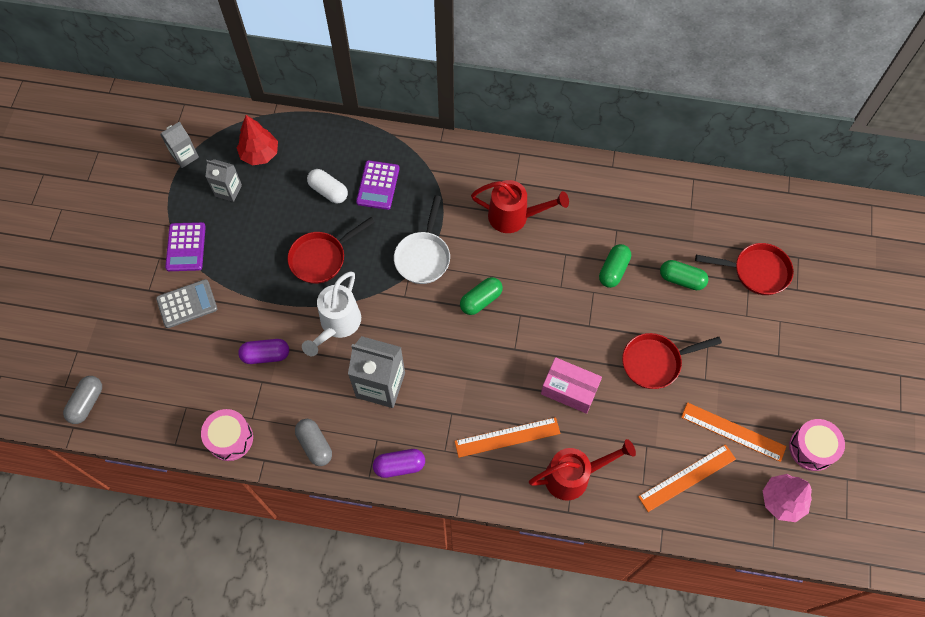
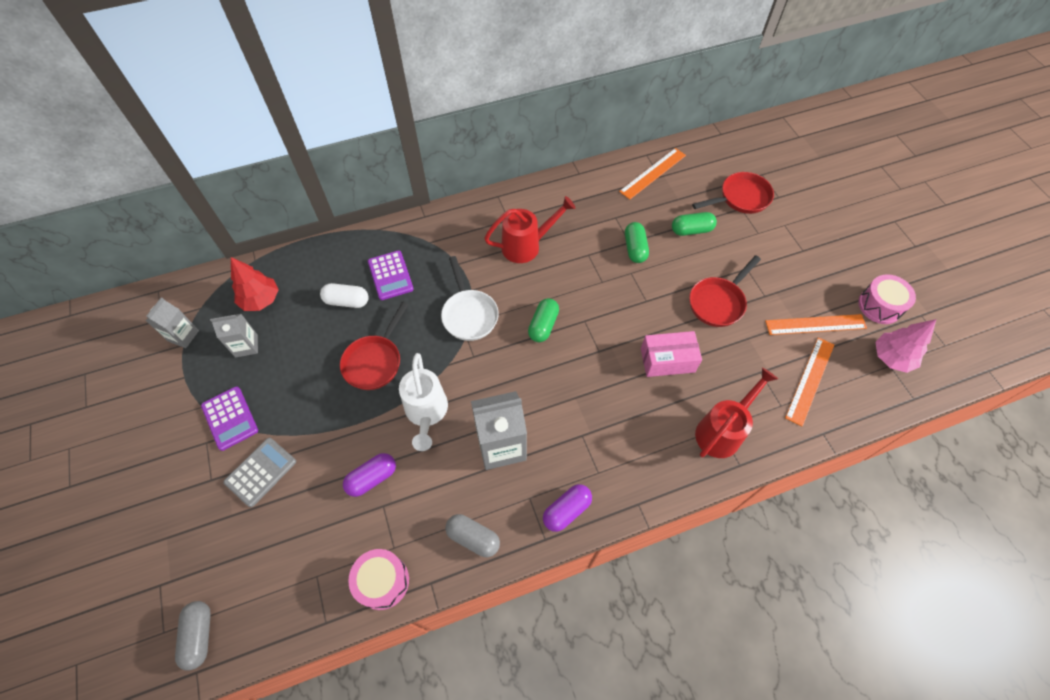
camera: 30 degrees left, 5 degrees down
orange ruler [455,417,561,458] -> orange ruler moved to [619,148,686,199]

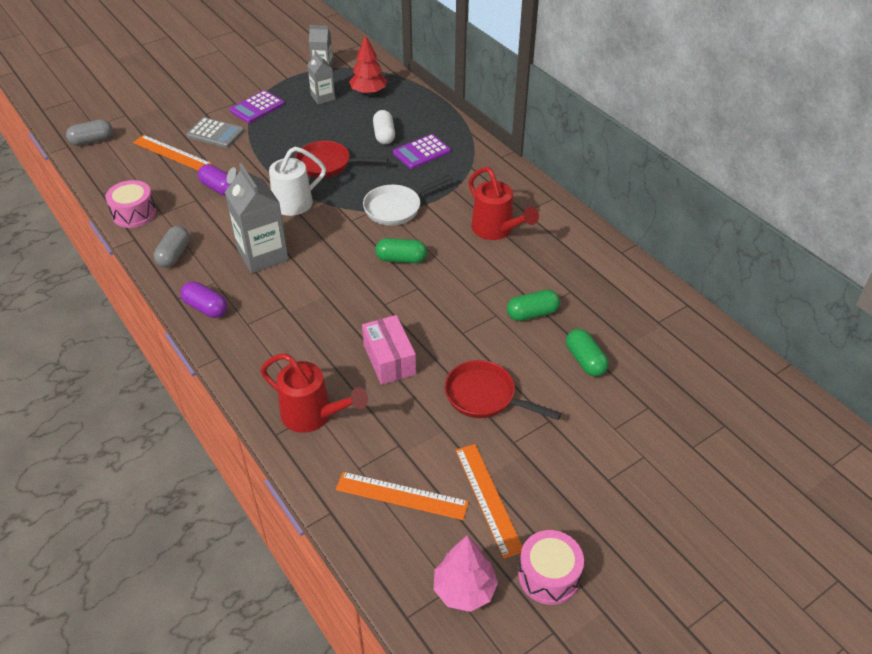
camera: 75 degrees right, 15 degrees down
orange ruler [619,148,686,199] -> orange ruler moved to [133,135,212,171]
red pan [692,172,774,214] -> none

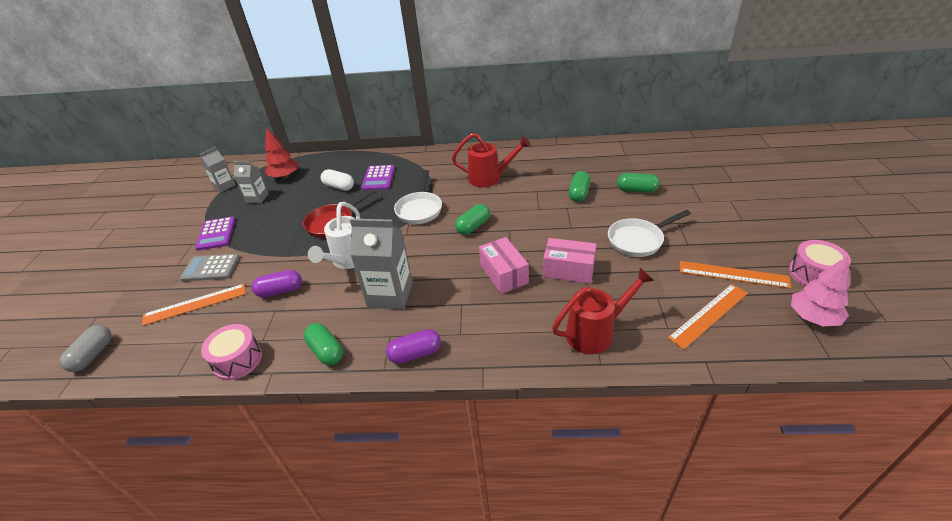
camera: 50 degrees left, 5 degrees down
grey capsule [154,226,190,268] -> green capsule [304,323,343,365]
grey calculator [186,117,244,148] -> grey calculator turned 150 degrees counterclockwise [180,254,239,281]
red pan [445,360,561,420] -> white pan [608,210,691,257]
none -> pink box [479,237,529,294]

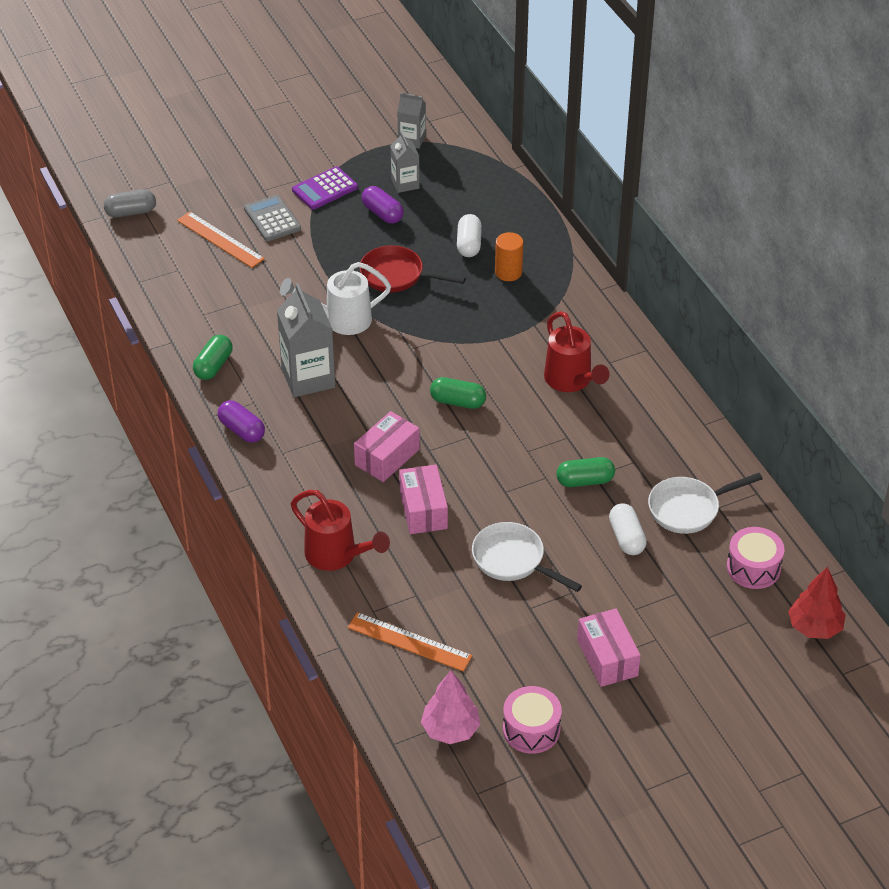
camera: 60 degrees right, 5 degrees up
pink drum [201,324,262,380] -> pink drum moved to [727,527,785,589]
purple capsule [252,270,302,297] -> purple capsule moved to [362,186,404,224]
red tree [265,128,298,179] -> red tree moved to [788,567,846,639]
purple calculator [361,165,395,191] -> orange cylinder [495,232,523,281]
white pan [394,170,442,224] -> white pan moved to [648,473,763,534]
green capsule [617,173,660,193] -> white capsule [609,503,647,555]
orange ruler [680,261,792,288] -> none
none -> pink box [577,608,641,687]

